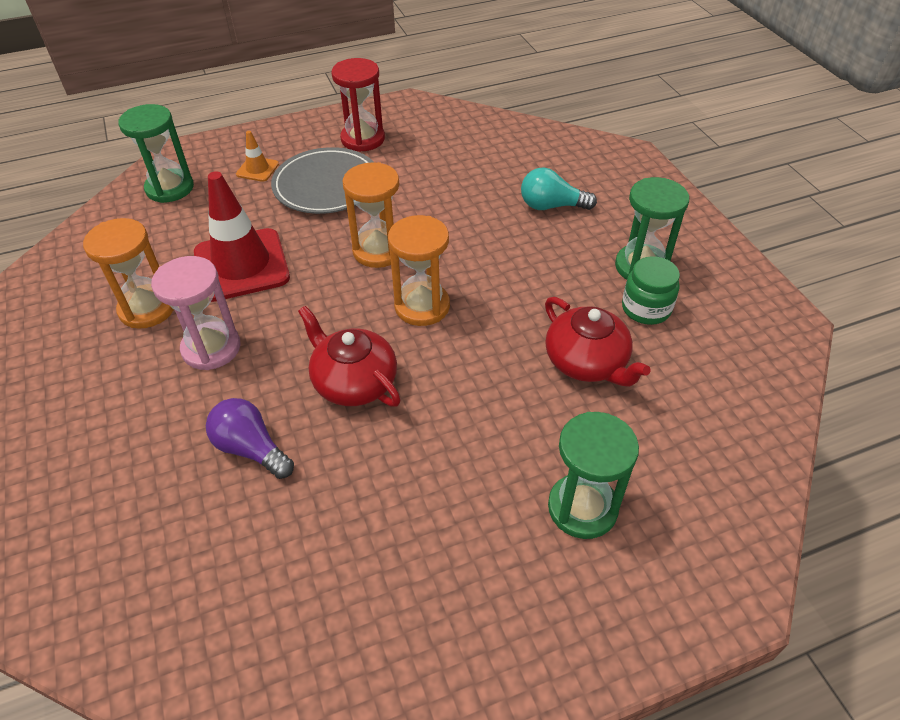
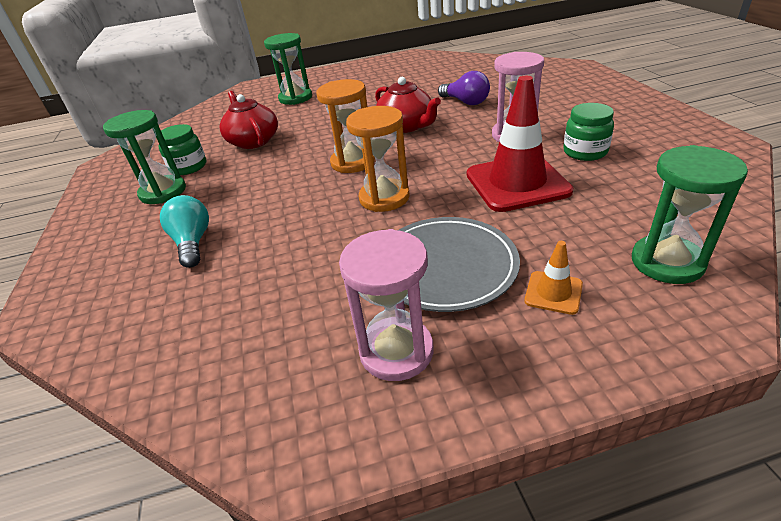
camera: 170 degrees left, 10 degrees down
orange hourglass [83,218,174,329] -> green jar [563,103,614,161]
red hourglass [331,58,385,152] -> pink hourglass [339,229,433,381]
turquoise light bulb [521,167,597,210] -> turquoise light bulb turned 120 degrees counterclockwise [160,195,209,268]

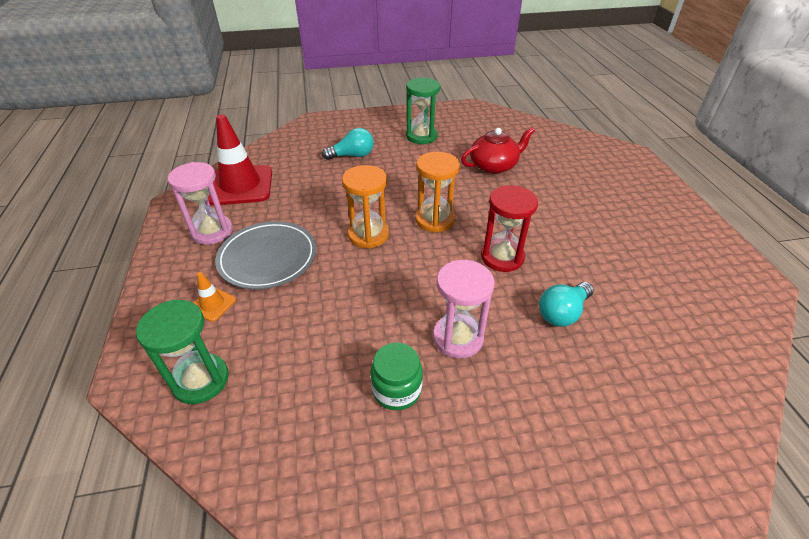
camera: 90 degrees right, 5 degrees up
green jar [158,124,206,175] -> none
green hourglass [264,33,312,105] -> none
red teapot [375,77,441,133] -> red hourglass [481,185,538,272]
purple light bulb [438,71,490,105] -> turquoise light bulb [539,282,594,327]
red traffic cone [467,76,573,212] -> red traffic cone moved to [207,114,272,205]

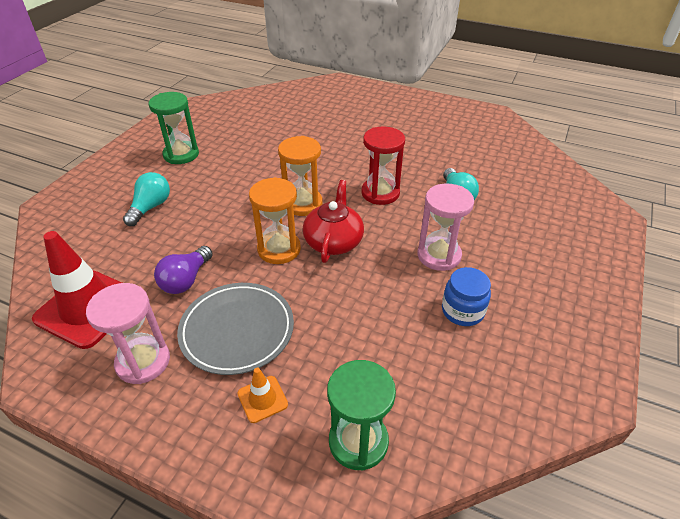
camera: 55 degrees left, 0 degrees up
green jar [371,343,423,410] -> blue jar [442,267,491,326]
red teapot [461,127,535,174] -> red teapot moved to [303,180,364,263]
none -> purple light bulb [154,246,213,294]

